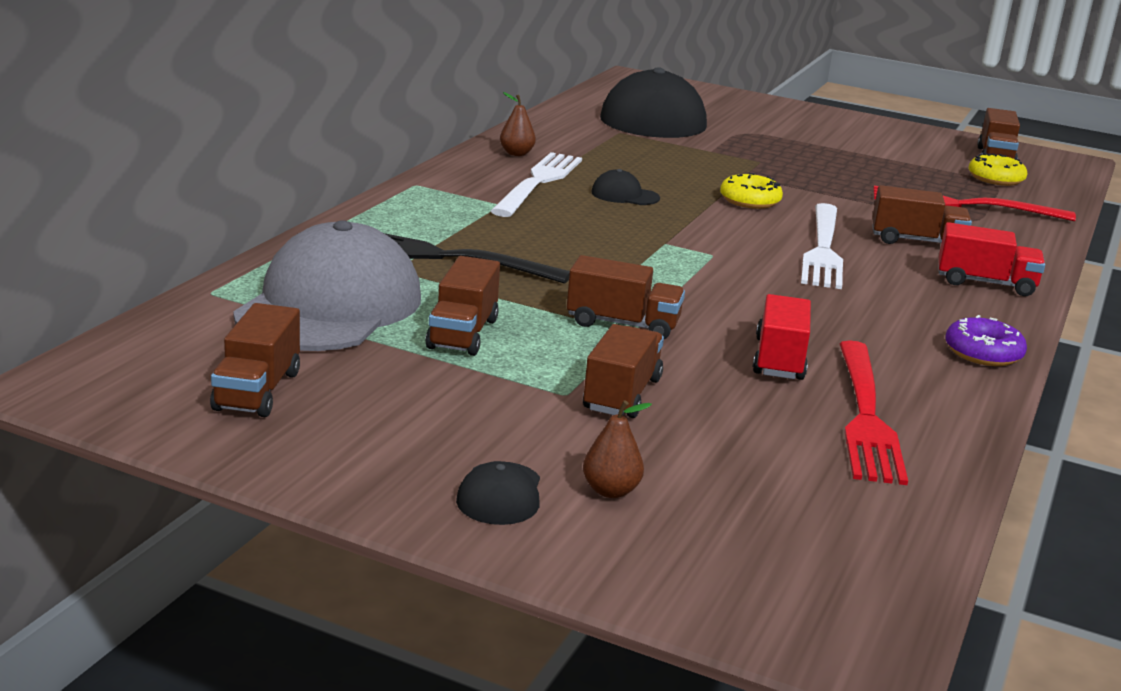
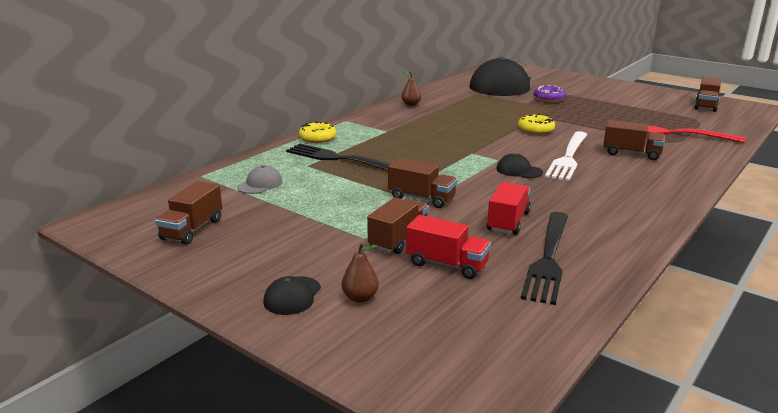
camera: 15 degrees right, 0 degrees up
grey cap [233,220,421,351] -> grey cap [237,165,282,194], size x0.41
brown truck [425,256,500,356] -> none
white fork [491,152,582,217] -> none
black cap [591,169,660,205] -> black cap moved to [496,153,543,178]
red fork [839,340,908,485] -> black fork [521,212,568,305]
red truck [939,222,1045,296] -> red truck moved to [406,215,491,279]
purple donut [945,315,1027,366] -> purple donut moved to [534,85,566,102]
yellow donut [968,153,1028,186] -> yellow donut moved to [299,122,336,143]

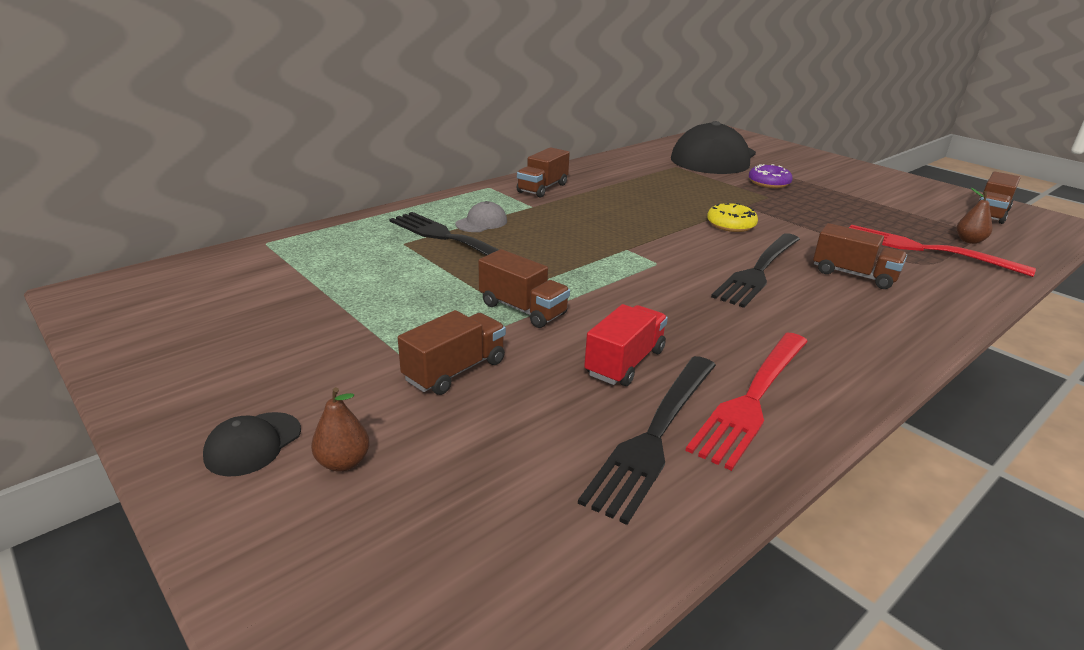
camera: 10 degrees right, 5 degrees up
brown truck [155,181,222,245] -> brown truck moved to [517,147,570,197]
grey cap [237,165,282,194] -> grey cap moved to [456,201,507,232]
yellow donut [299,122,336,143] -> none
brown pear [402,71,421,106] -> brown pear moved to [957,188,992,244]
red truck [406,215,491,279] -> none
black cap [496,153,543,178] -> none
white fork [545,131,588,181] -> black fork [711,233,800,308]
none -> red fork [685,332,808,471]

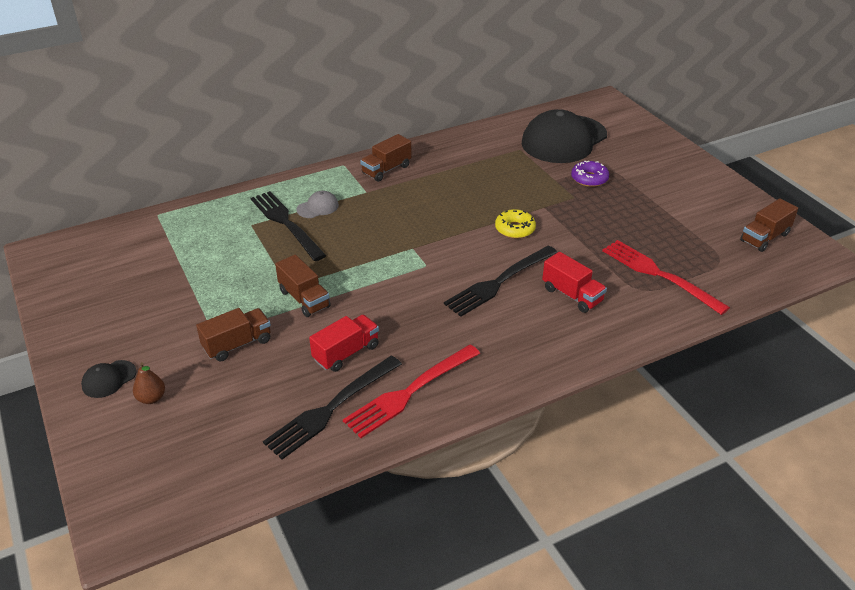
camera: 15 degrees right, 10 degrees up
brown truck [813,223,907,289] -> red truck [542,252,607,313]
brown pear [957,188,992,244] -> none

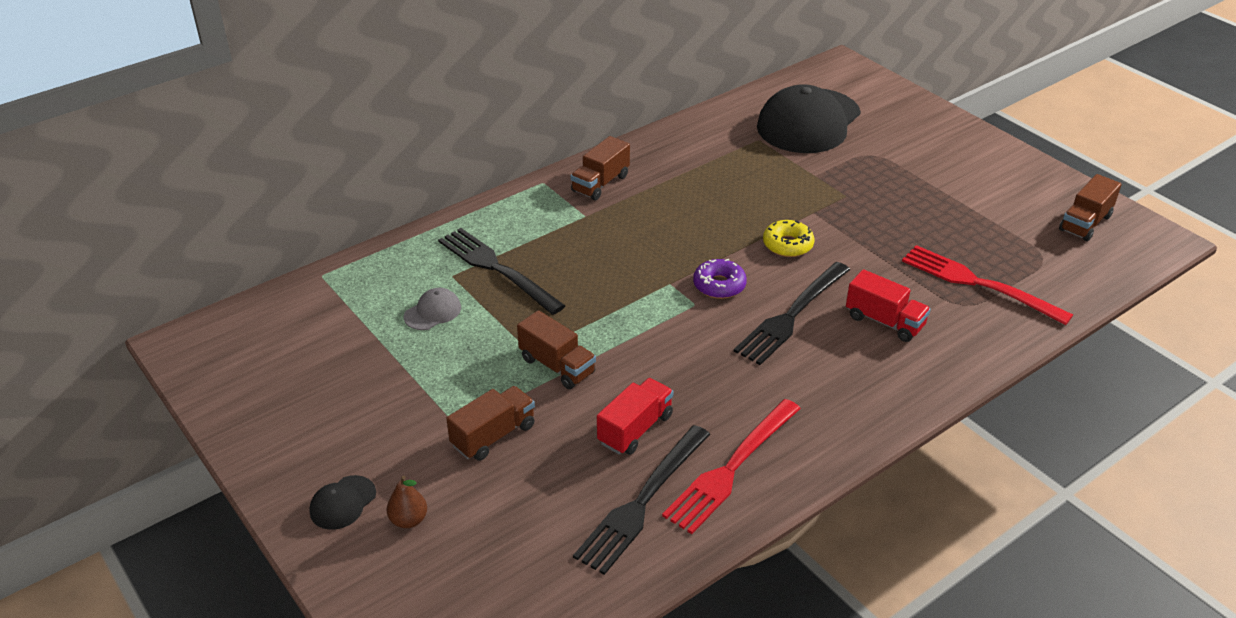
camera: 10 degrees left, 0 degrees up
grey cap [297,191,339,218] -> grey cap moved to [404,288,461,330]
purple donut [571,161,609,187] -> purple donut moved to [693,259,747,299]

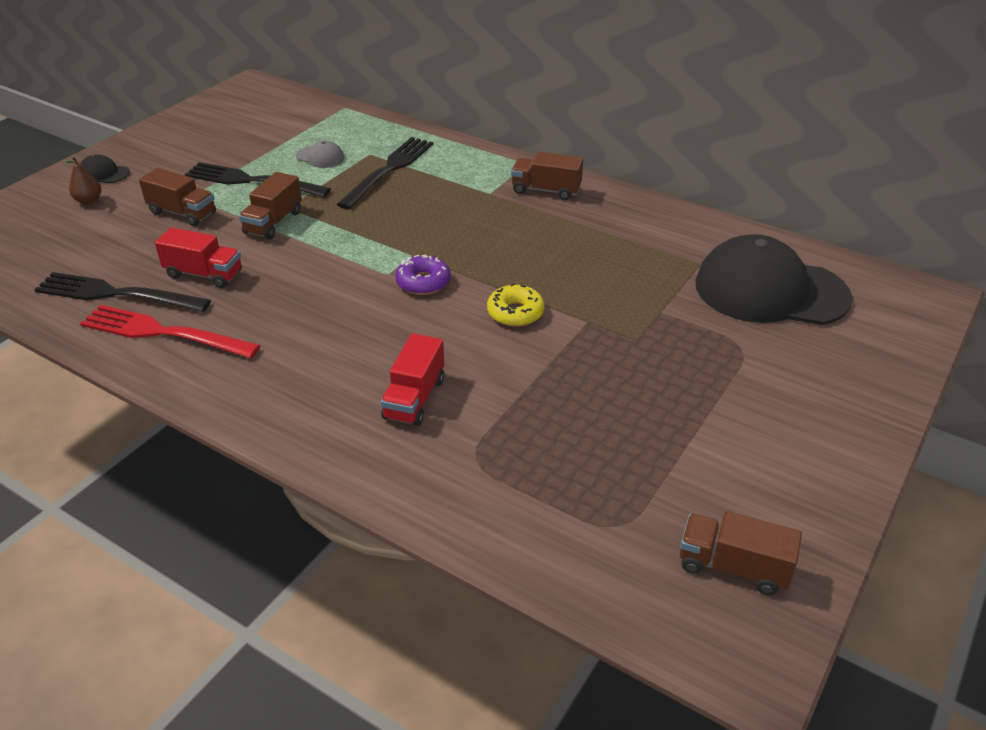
camera: 70 degrees right, 0 degrees up
black fork [734,262,850,365] -> black fork moved to [185,162,331,197]
red fork [902,245,1073,325] -> none

